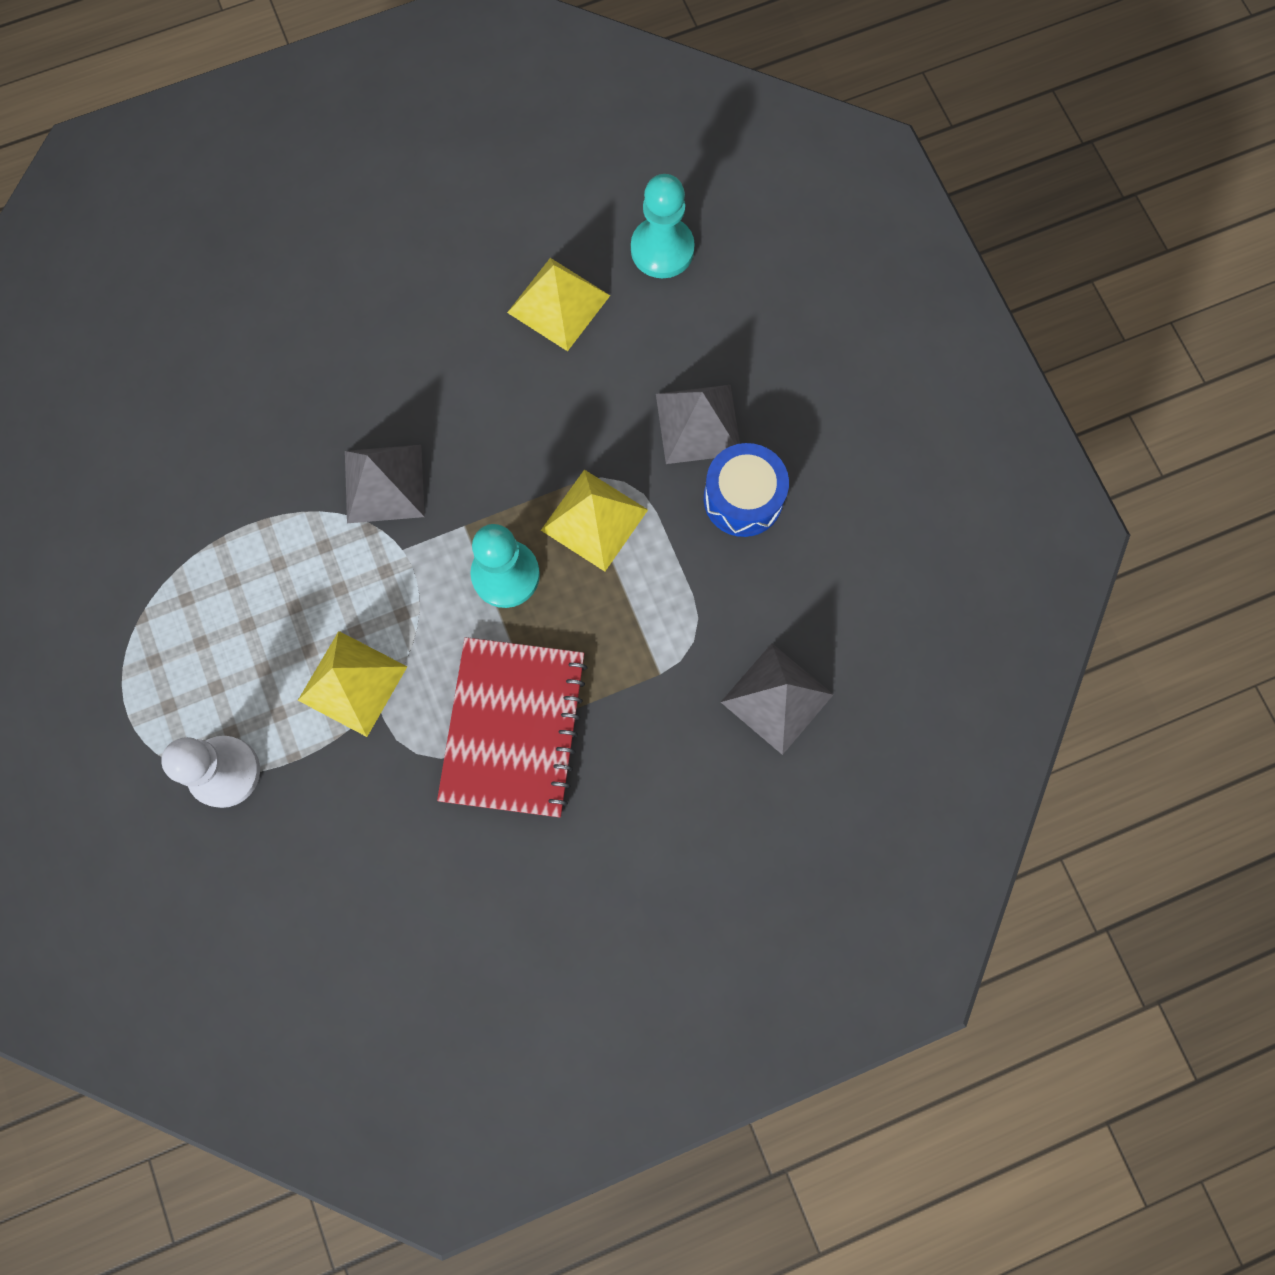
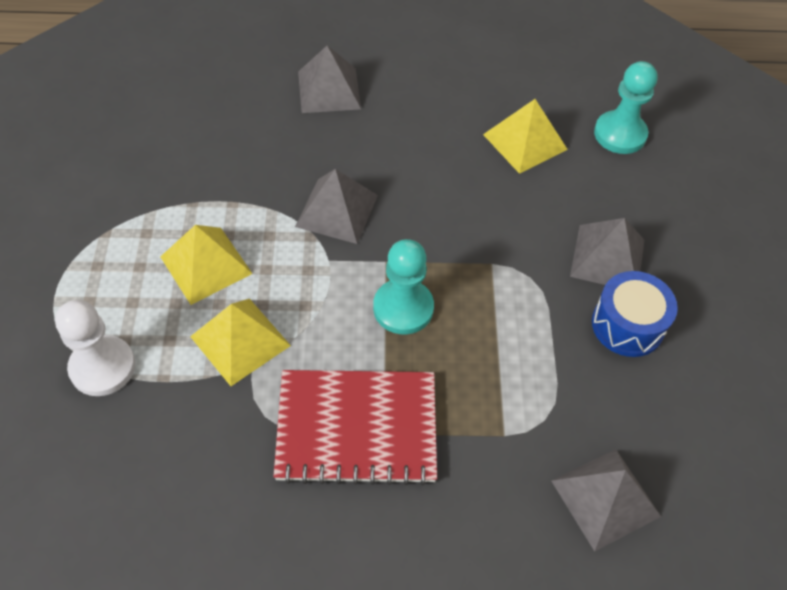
camera: 20 degrees right, 20 degrees down
red notebook [437,637,587,818] -> red notebook turned 60 degrees clockwise [273,370,437,485]
yellow pyramid [541,470,648,571] -> yellow pyramid moved to [160,225,253,305]
none -> grey pyramid [298,46,361,113]

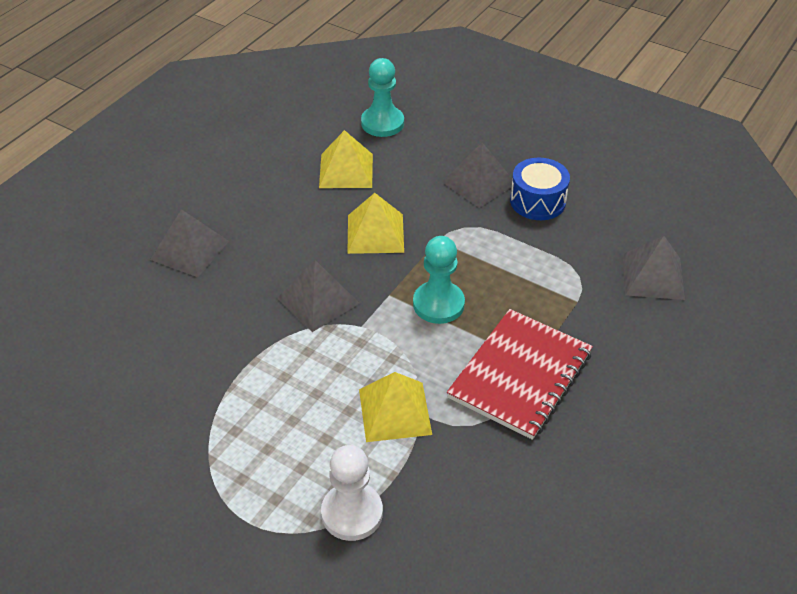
camera: 55 degrees left, 10 degrees down
yellow pyramid [160,225,253,305] -> yellow pyramid moved to [347,193,404,254]

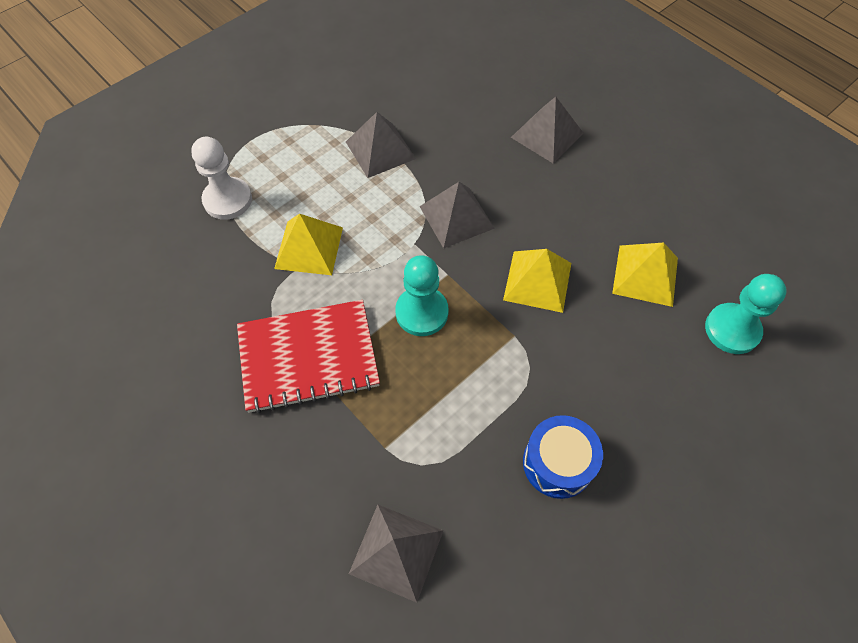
camera: 105 degrees right, 15 degrees up
grey pyramid [442,142,513,208] -> grey pyramid moved to [346,112,416,178]
red notebook [447,309,593,440] -> red notebook turned 60 degrees counterclockwise [237,300,380,413]

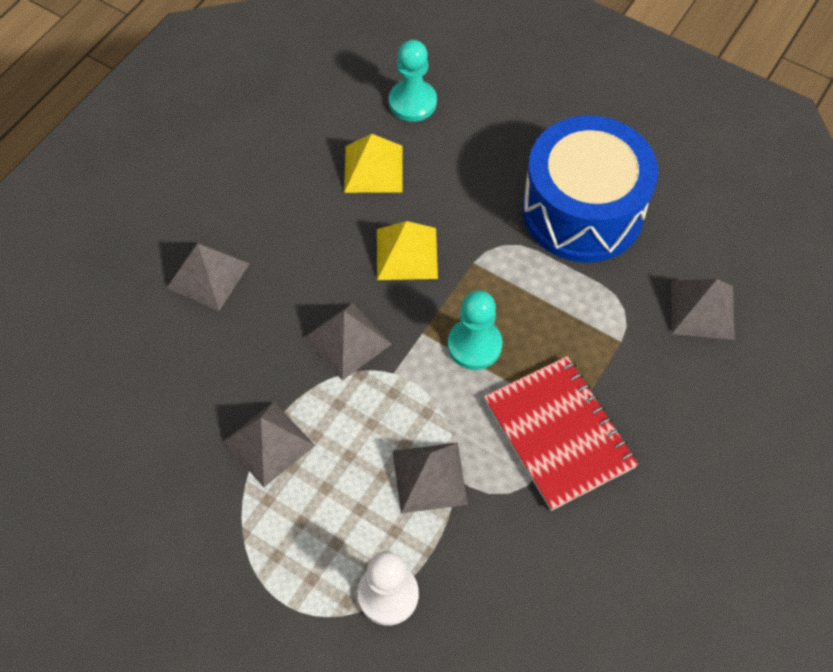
camera: 105 degrees left, 0 degrees up
yellow pyramid [274,214,343,275] -> grey pyramid [393,443,468,513]
blue drum [523,415,603,499] -> blue drum [522,115,658,262], size x2.01

